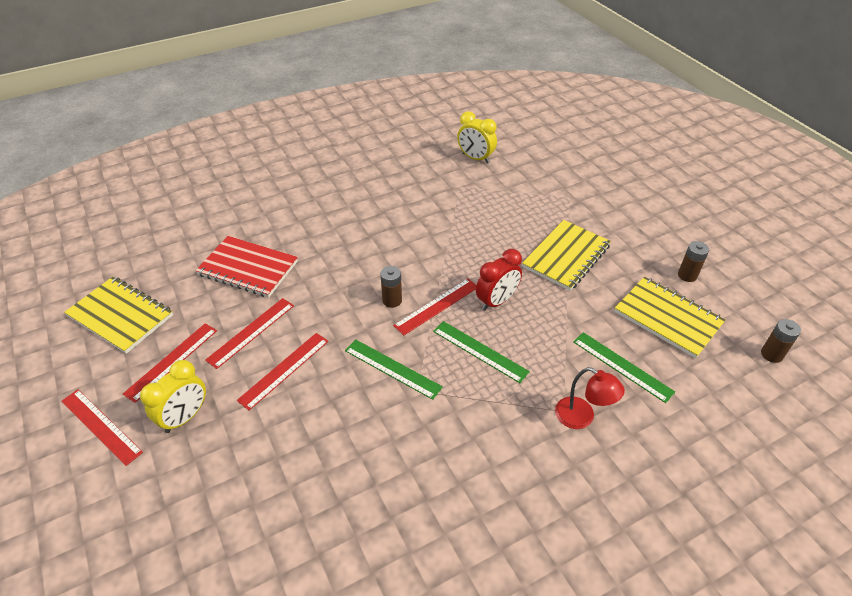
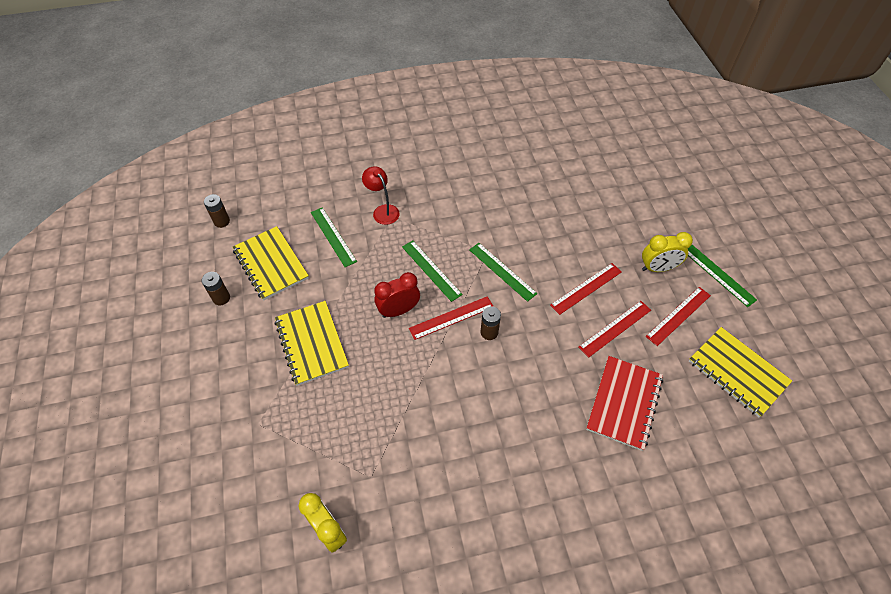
camera: 165 degrees left, 10 degrees up
red ruler [61,390,143,466] -> green ruler [688,245,757,307]
yellow clock [140,360,206,433] -> yellow clock turned 150 degrees counterclockwise [642,232,693,272]
red notebook [195,236,298,298] -> red notebook turned 75 degrees clockwise [586,356,663,451]
yellow notebook [522,220,611,291] -> yellow notebook turned 75 degrees counterclockwise [275,301,349,386]

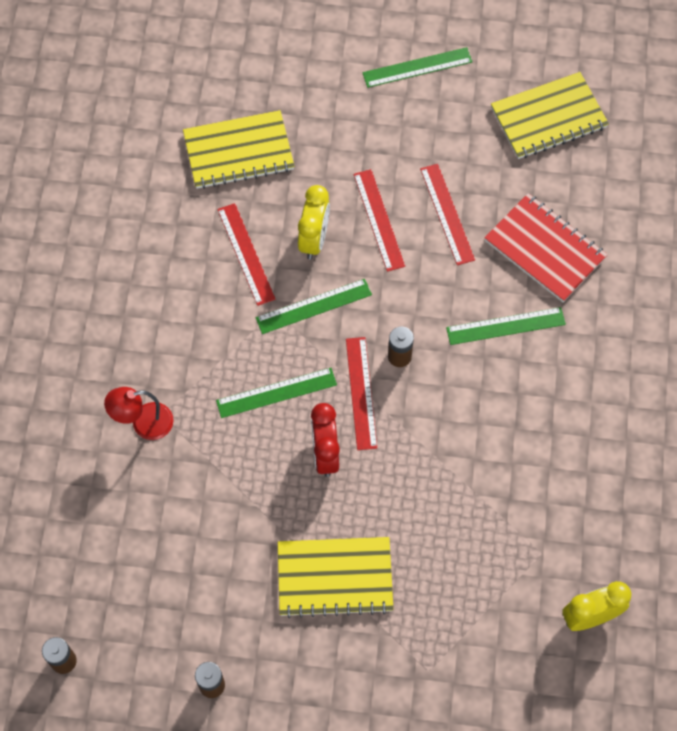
camera: 70 degrees left, 10 degrees up
yellow notebook [232,226,309,301] -> yellow notebook moved to [183,110,294,189]
green ruler [311,207,357,267] -> green ruler moved to [446,307,566,345]
yellow clock [642,232,693,272] -> yellow clock moved to [298,185,330,259]
red ruler [645,287,711,346] -> red ruler moved to [217,203,275,306]

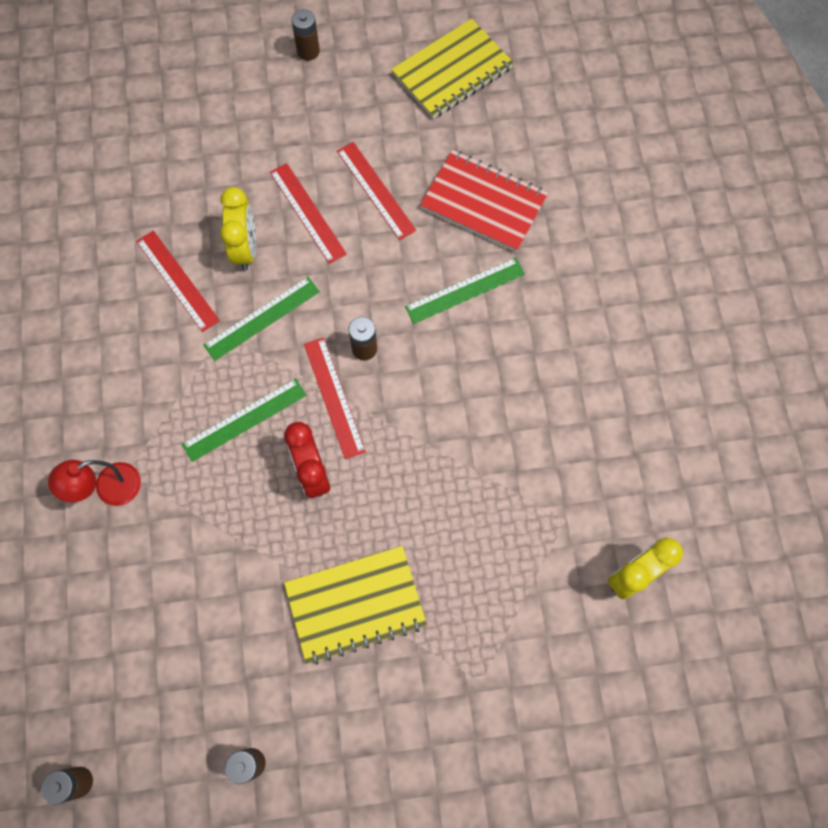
camera: 15 degrees left, 5 degrees up
yellow notebook [183,110,294,189] -> none
green ruler [362,47,472,88] -> brown battery [291,9,320,61]

